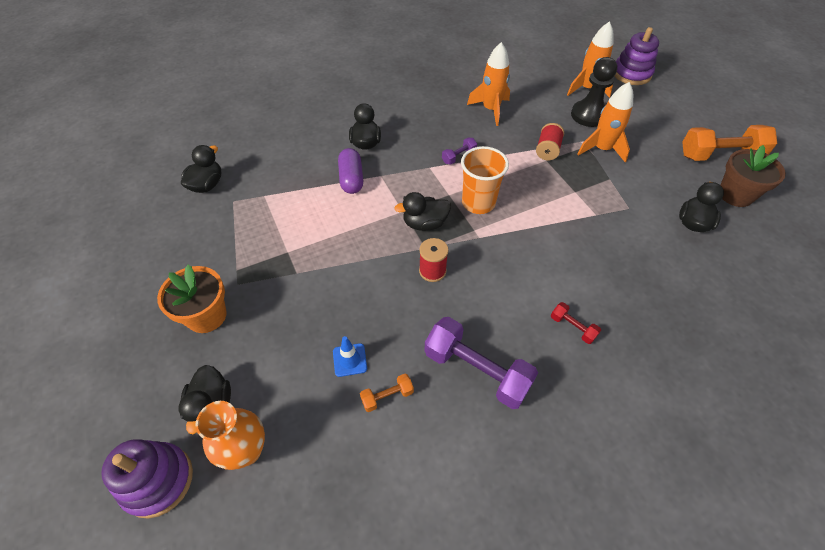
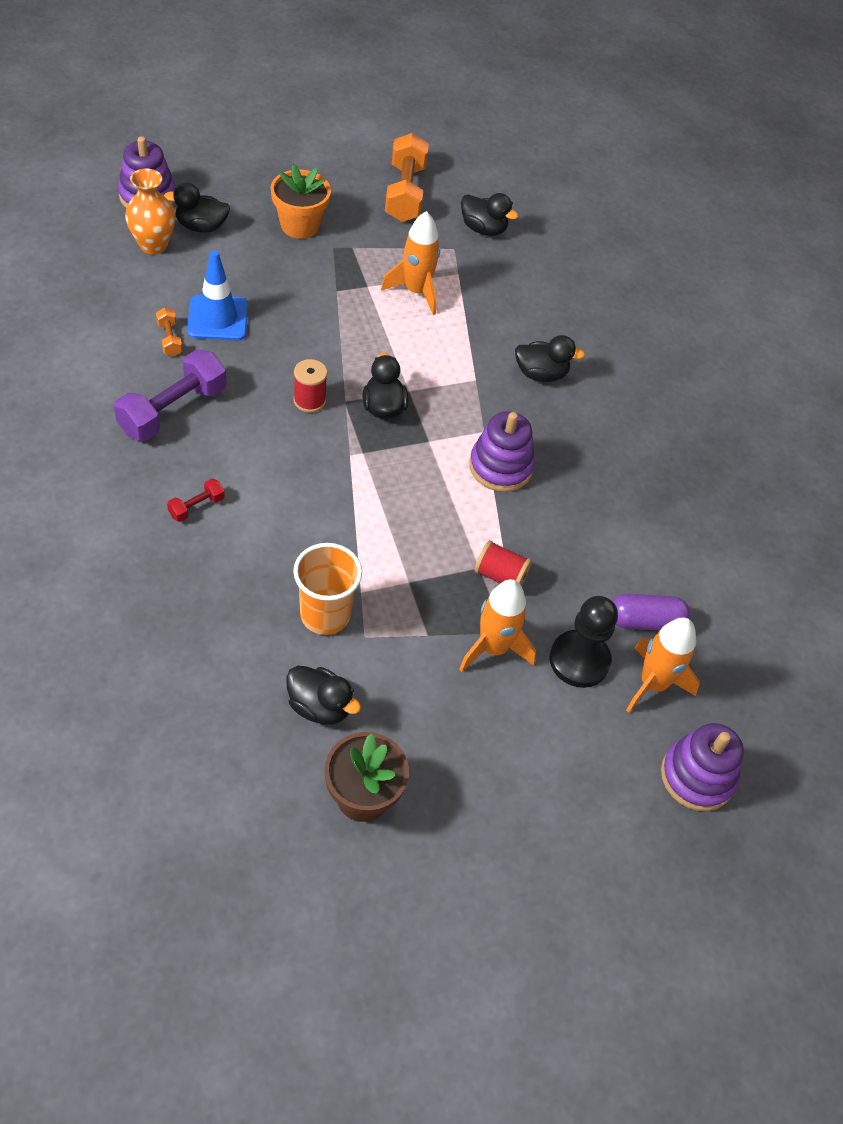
camera: 90 degrees right, 0 degrees up
blue traffic cone [333,336,367,377] -> blue traffic cone [187,250,248,340], size x1.78
purple capsule [338,148,363,194] -> purple capsule moved to [613,594,690,630]
purple dumbbell [442,137,477,165] -> purple stacking toy [469,412,535,492]
orange cup [461,146,509,214] -> orange cup moved to [293,543,362,635]
orange rocket [467,42,510,126] -> orange rocket moved to [381,211,440,315]
orange dumbbell [682,125,777,161] -> orange dumbbell moved to [385,133,429,222]

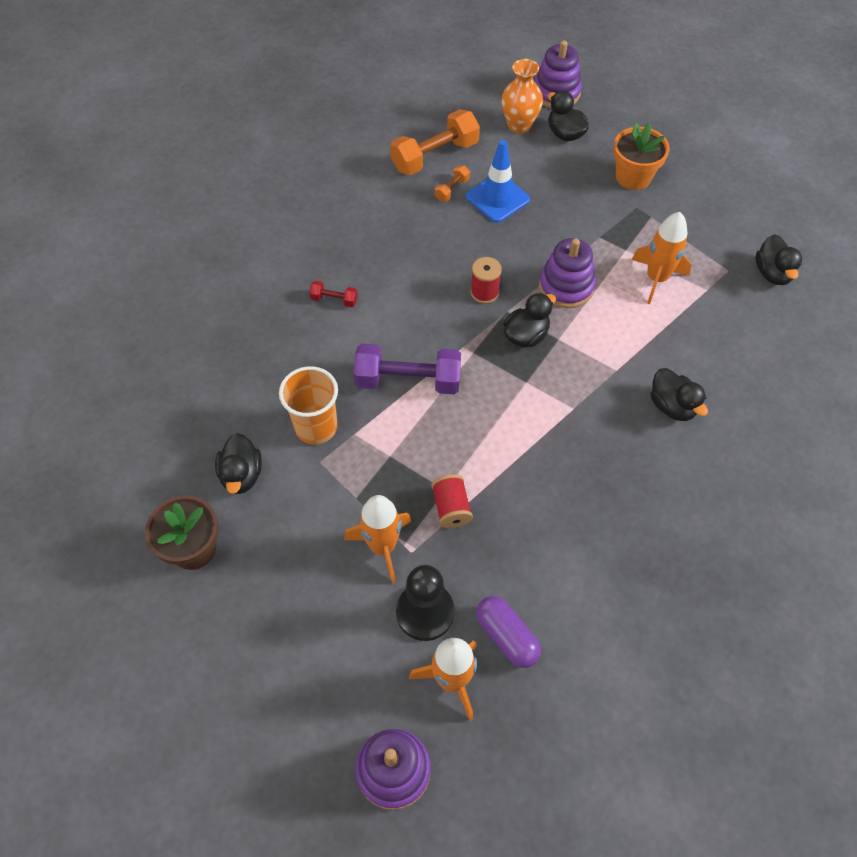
camera: 60 degrees right, 5 degrees up
purple dumbbell [114,349,226,441] -> purple dumbbell moved to [354,344,461,394]
orange dumbbell [385,133,429,222] -> orange dumbbell moved to [390,109,480,175]
purple stacking toy [469,412,535,492] -> purple stacking toy moved to [539,238,596,308]

